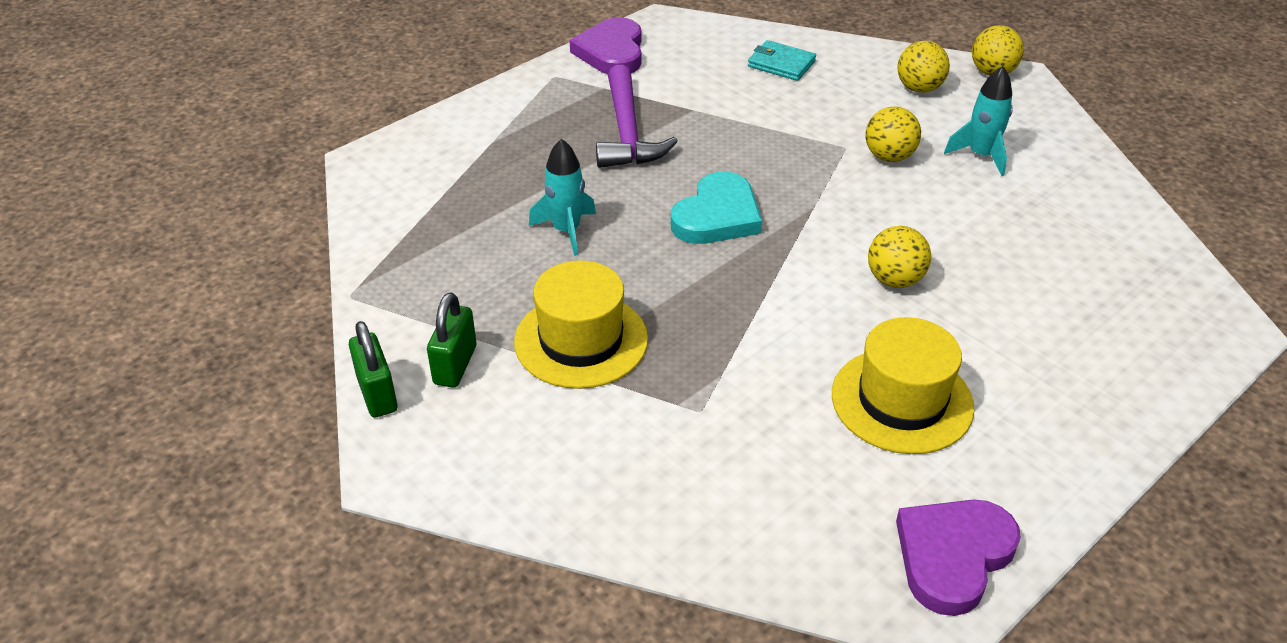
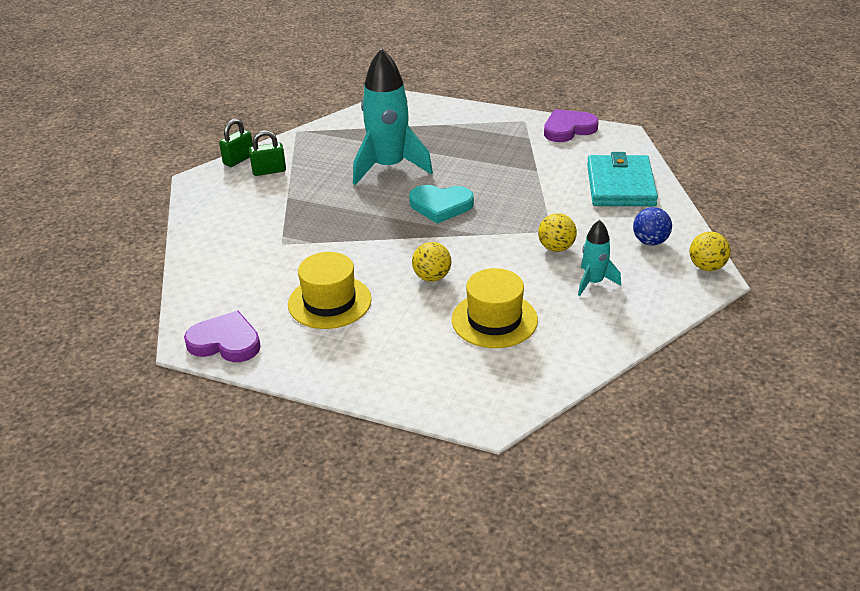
camera: 65 degrees right, 5 degrees down
yellow hat [514,260,648,389] -> yellow hat moved to [452,268,538,348]
turquoise rocket [529,139,596,256] -> turquoise rocket [353,48,433,185], size x1.99
purple hammer [596,65,678,168] -> none
turquoise wallet [748,40,816,81] -> turquoise wallet [587,152,658,206], size x1.97
yellow ball [897,41,950,93] -> blue ball [633,207,672,246]

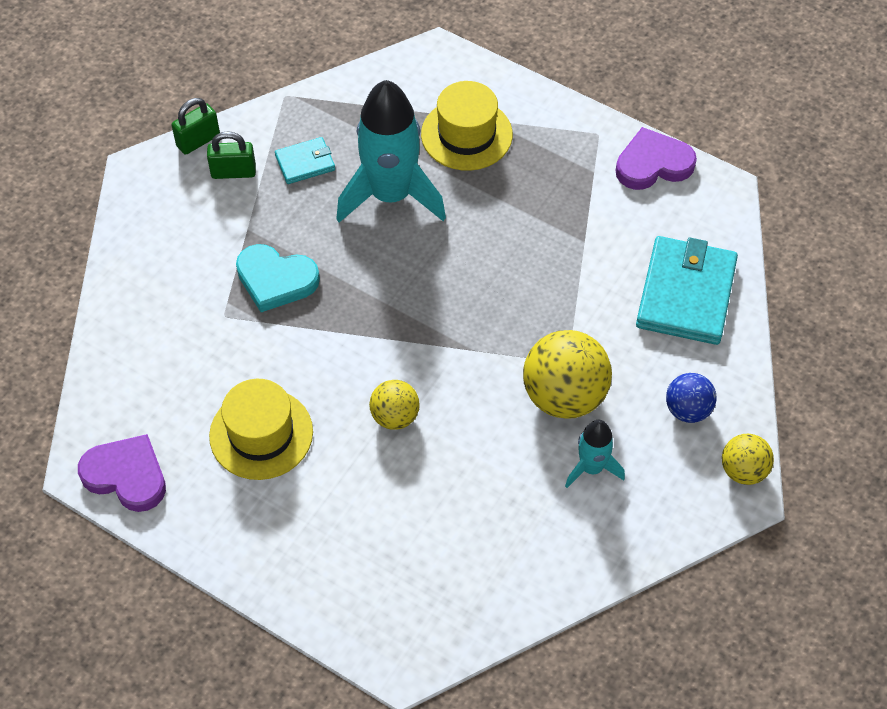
camera: 10 degrees right, 20 degrees up
turquoise heart [409,185,474,224] -> turquoise heart moved to [236,244,320,312]
yellow hat [452,268,538,348] -> yellow hat moved to [421,81,513,171]
yellow ball [538,213,577,252] -> yellow ball [523,330,612,419], size x1.76
none -> turquoise wallet [275,137,335,184]

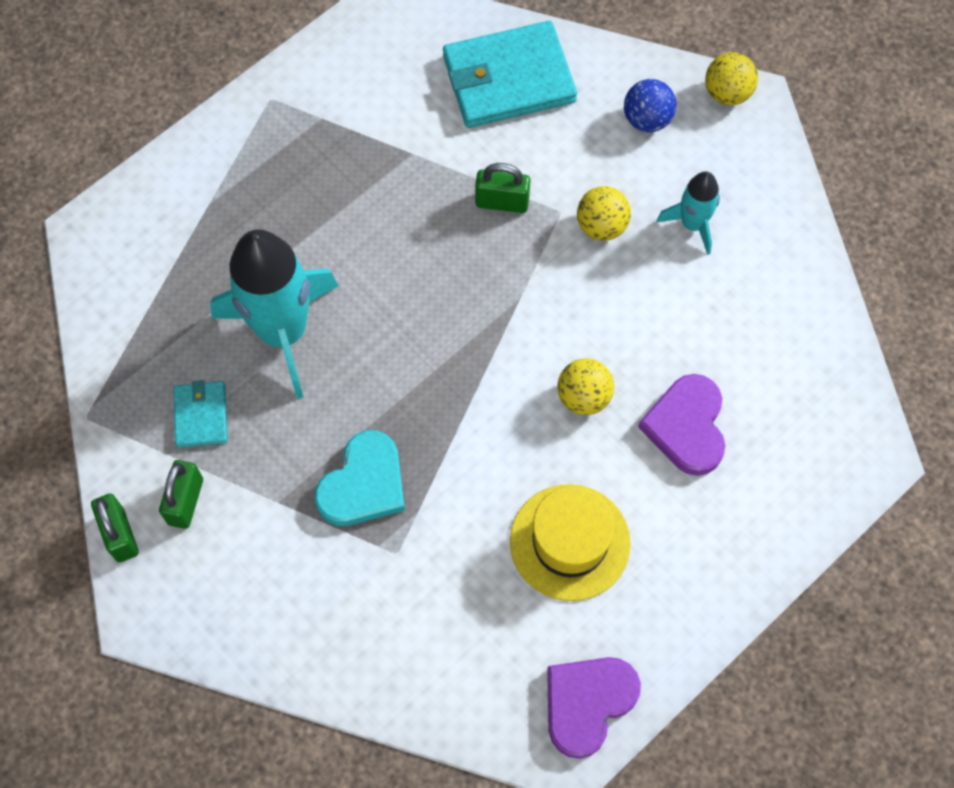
camera: 75 degrees left, 10 degrees up
yellow hat [421,81,513,171] -> none
yellow ball [523,330,612,419] -> yellow ball [577,186,631,241], size x0.57
purple heart [616,127,697,190] -> purple heart moved to [638,374,726,476]
turquoise wallet [636,236,738,345] -> turquoise wallet turned 45 degrees counterclockwise [443,21,577,128]
none -> green padlock [475,163,530,213]

